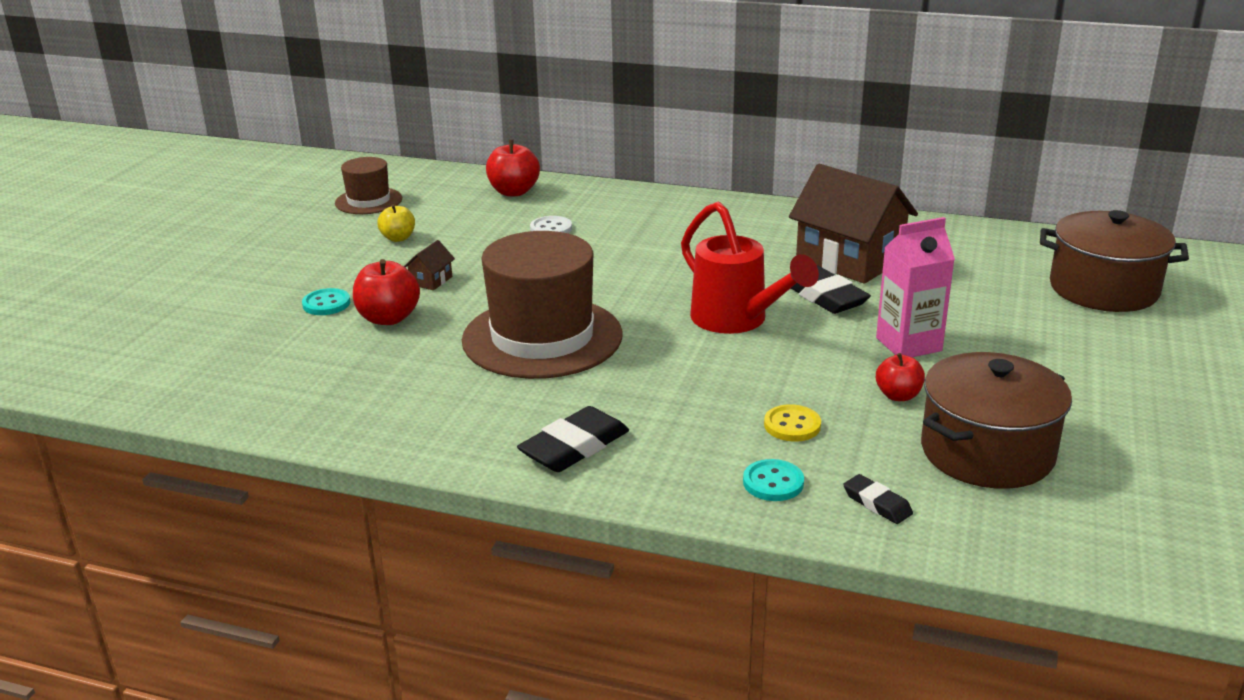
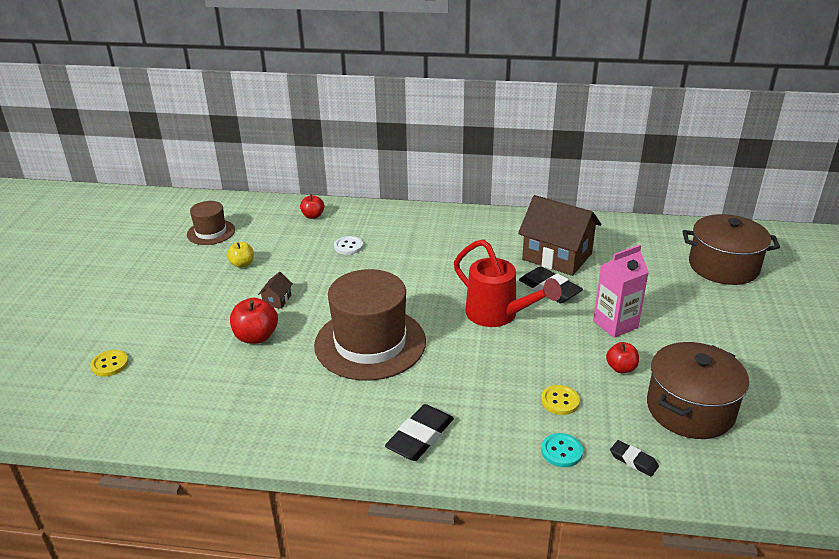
camera: 10 degrees left, 5 degrees up
turquoise button [302,288,350,315] -> none
red apple [486,140,540,196] -> red apple [300,194,324,219], size x0.64
none -> yellow button [90,350,129,377]

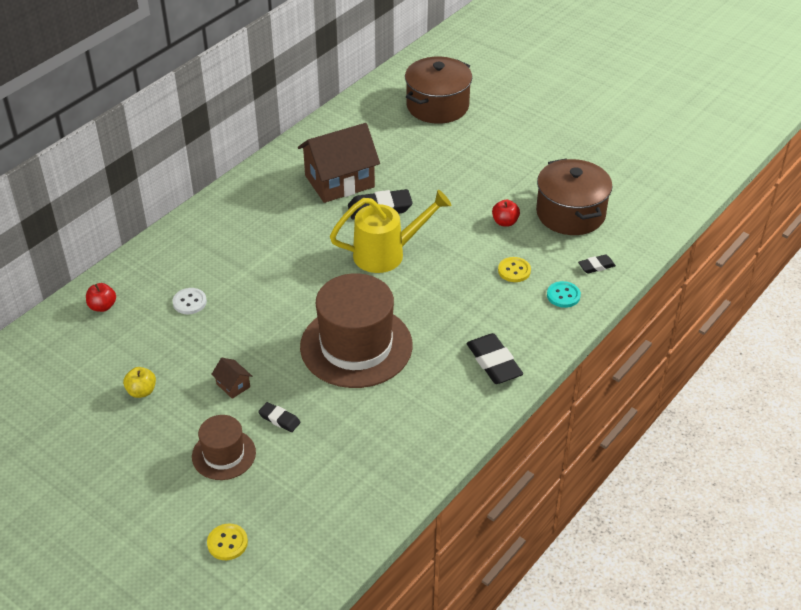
camera: 60 degrees left, 10 degrees up
brown hat [187,201,235,245] -> brown hat moved to [192,415,256,480]
red apple [230,298,278,344] -> black eraser [258,402,301,432]
red watering can [454,239,561,327] -> yellow watering can [330,190,452,273]
pink carton [593,245,649,338] -> none

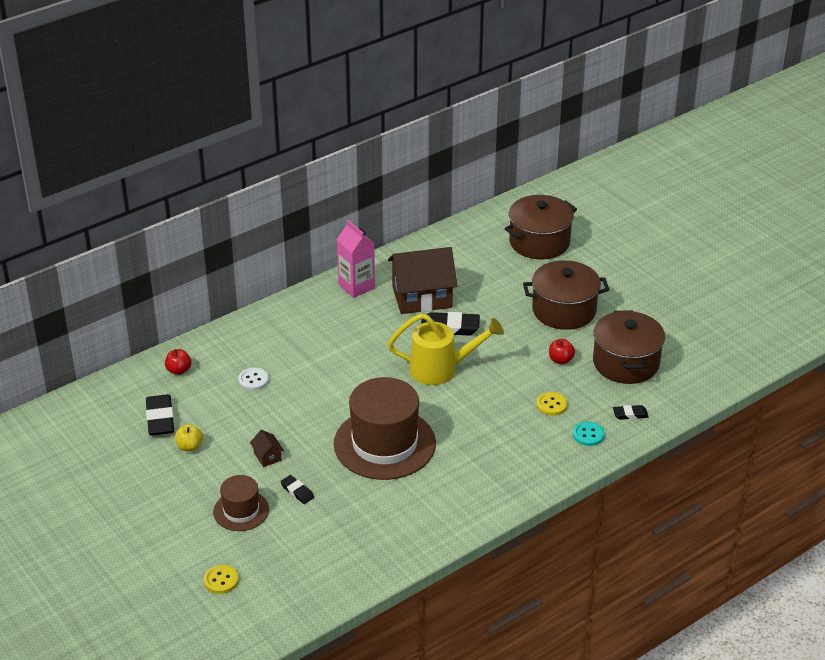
camera: 15 degrees right, 5 degrees down
black eraser [466,333,523,384] -> black eraser moved to [146,394,174,436]
none -> pink carton [337,220,375,298]
none -> brown pot [523,260,609,330]

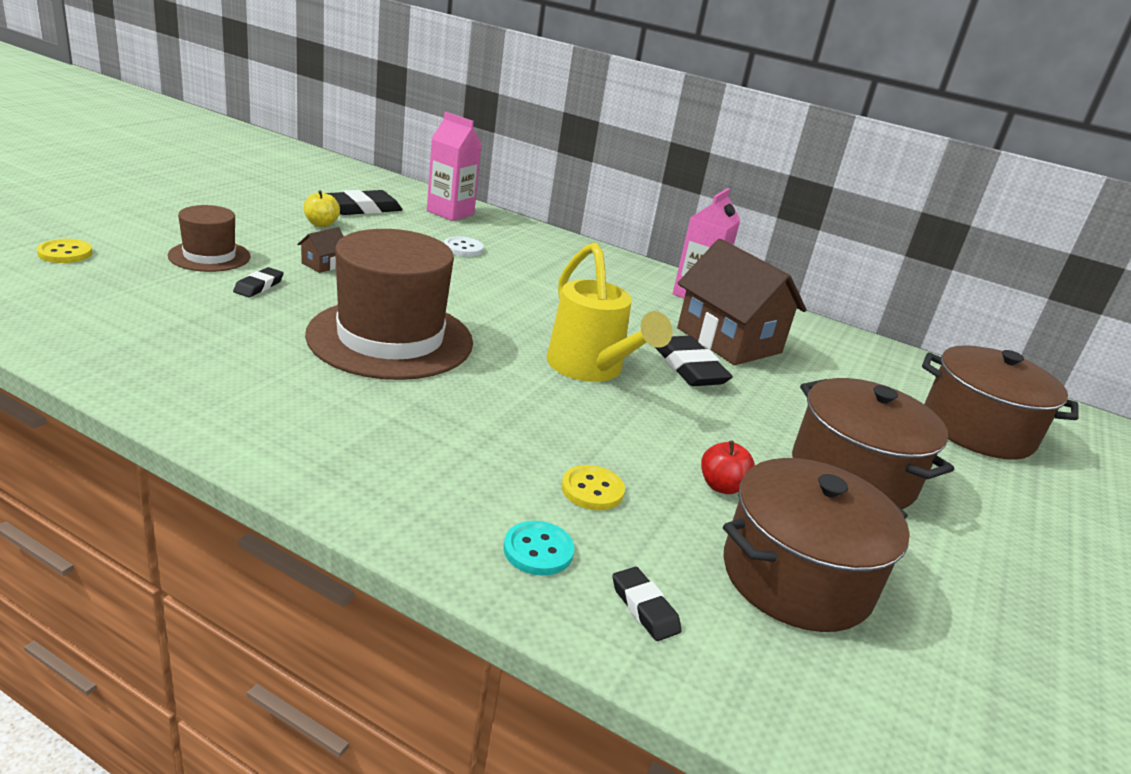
camera: 60 degrees right, 10 degrees down
red apple [165,349,191,375] -> pink carton [427,112,482,221]

